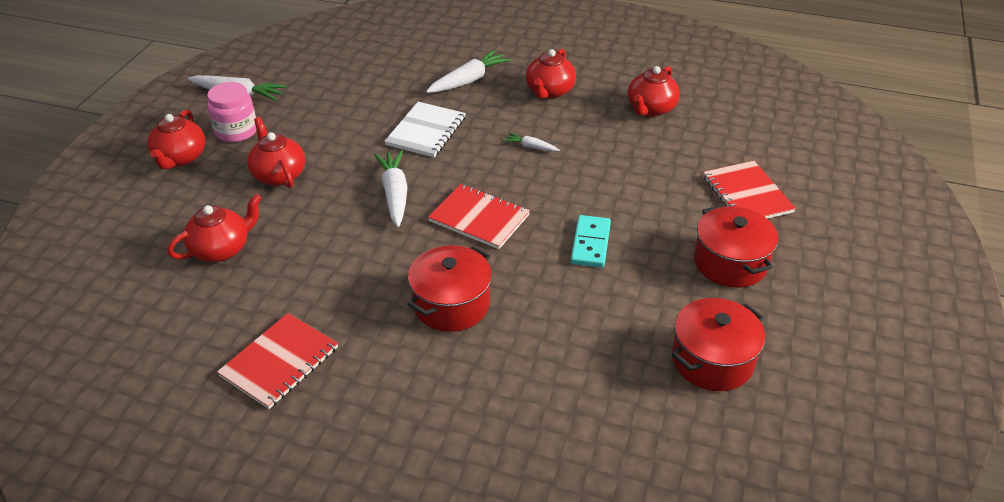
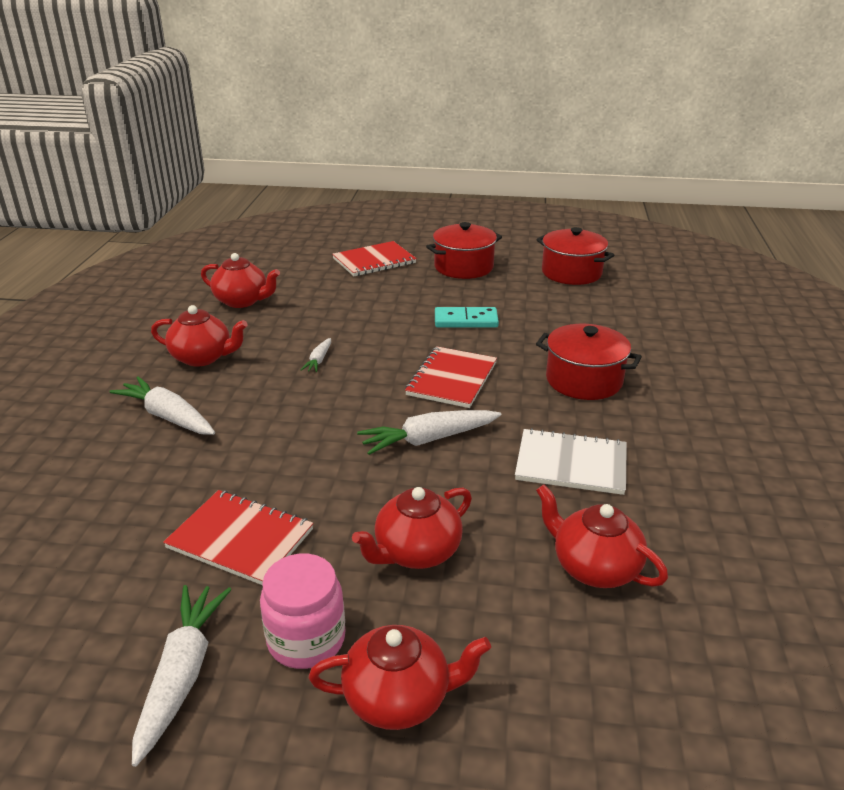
camera: 100 degrees left, 10 degrees down
red notebook [217,313,338,409] -> red notebook moved to [163,490,314,585]
white notebook [385,102,466,157] -> white notebook moved to [515,428,627,495]

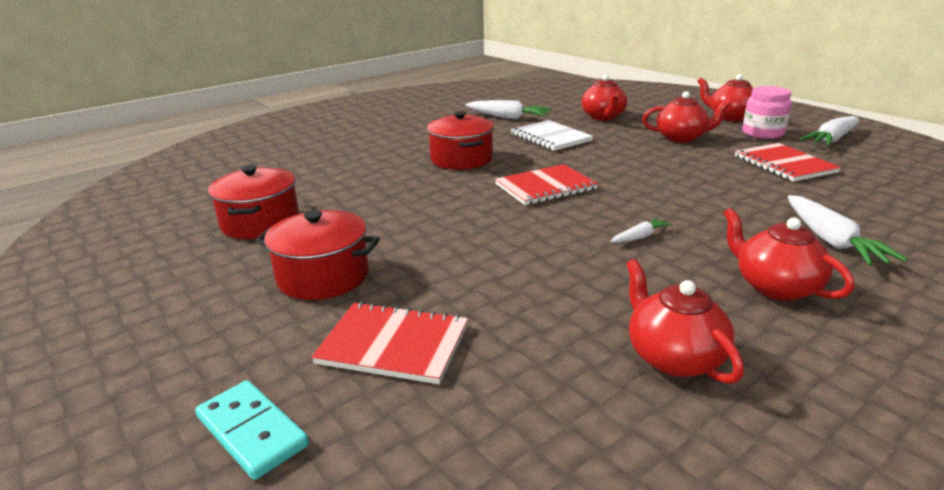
camera: 135 degrees left, 5 degrees down
white carrot [357,410,501,455] -> white carrot moved to [465,100,552,120]
turquoise domino [435,307,499,328] -> turquoise domino moved to [195,380,309,480]

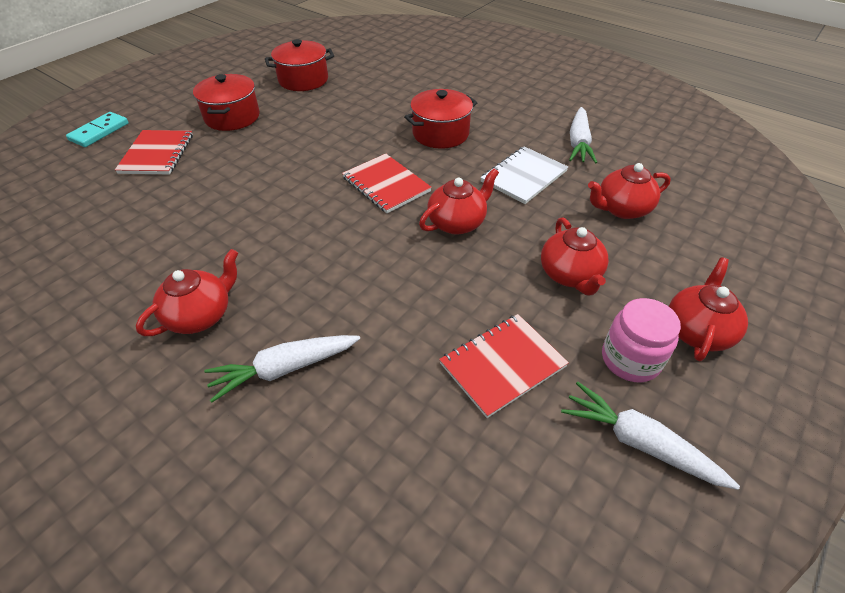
camera: 75 degrees right, 20 degrees up
white carrot [611,217,672,243] -> none
red teapot [626,259,744,384] -> red teapot moved to [419,168,499,235]

